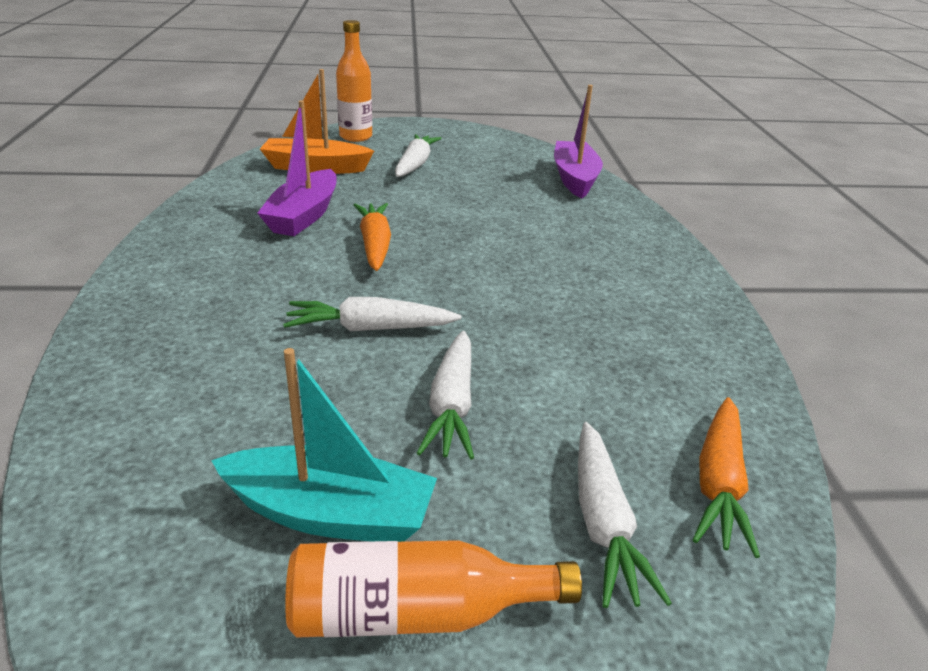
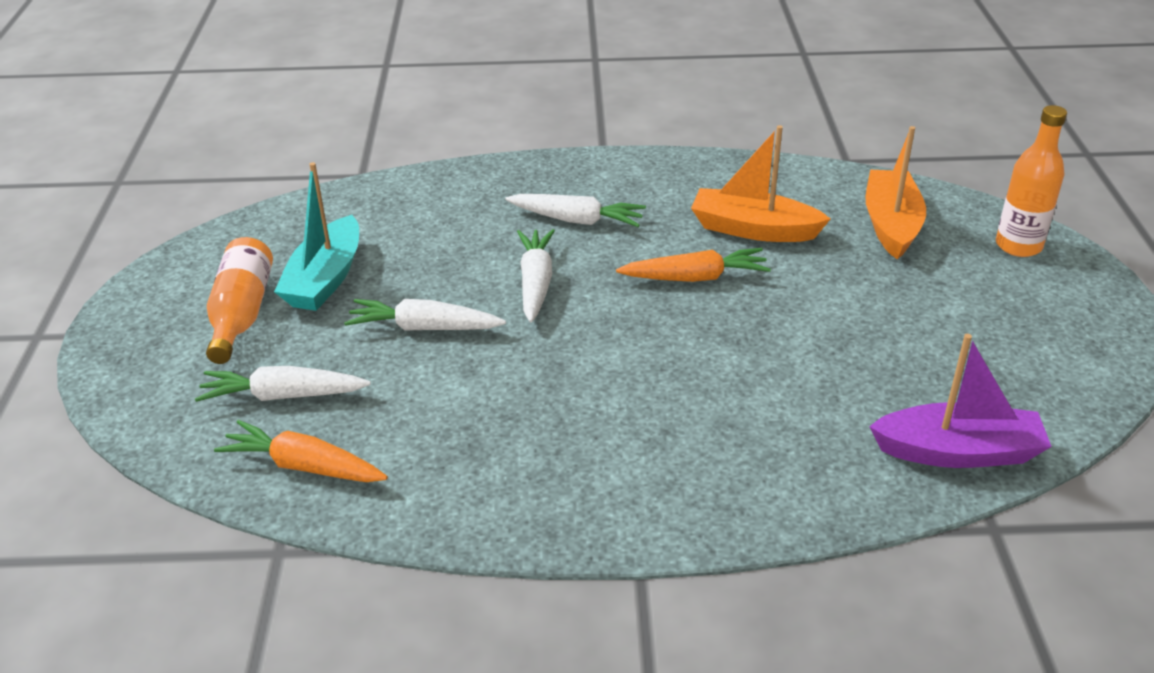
camera: 95 degrees right, 5 degrees up
purple boat [257,100,337,236] -> orange boat [691,125,831,242]
white carrot [395,134,442,177] -> white carrot moved to [505,194,646,227]

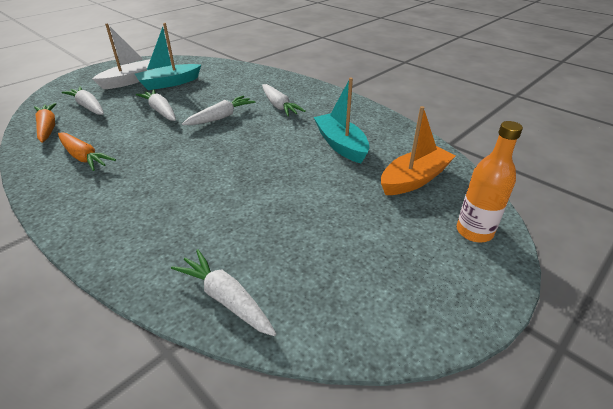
camera: 45 degrees right, 0 degrees up
orange bottle [206,237,273,364] -> white boat [92,24,151,89]
orange carrot [616,248,771,282] -> orange carrot moved to [58,132,116,171]
orange boat [691,125,831,242] -> turquoise boat [314,77,369,163]
purple boat [869,334,1052,468] -> white carrot [171,249,276,336]

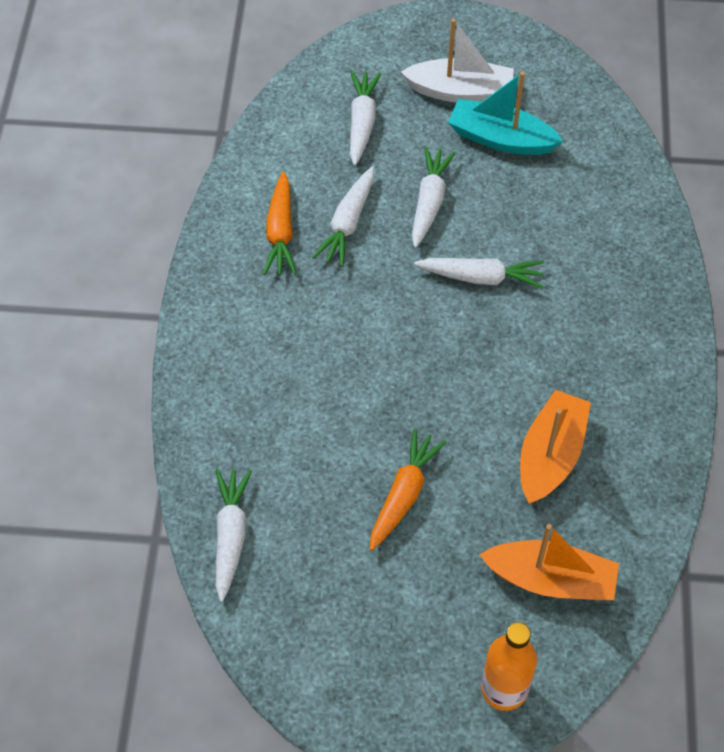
camera: 50 degrees right, 20 degrees up
orange carrot [34,103,57,143] -> orange carrot moved to [370,428,447,551]
white carrot [262,84,306,117] -> white carrot moved to [312,167,374,267]
turquoise boat [314,77,369,163] -> orange boat [520,390,591,504]

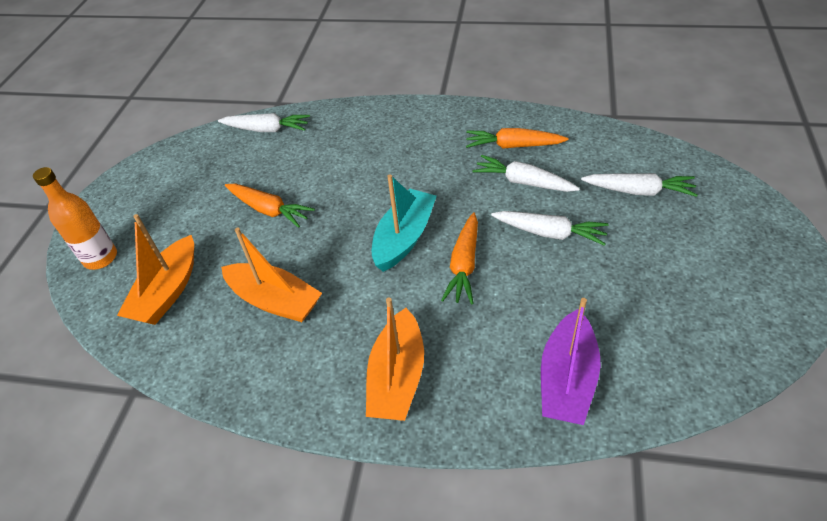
camera: 100 degrees right, 10 degrees down
white boat [401,18,514,102] -> none
white carrot [414,258,544,288] -> orange carrot [441,212,478,305]
turquoise boat [448,72,563,155] -> turquoise boat moved to [372,174,437,272]
none -> orange boat [366,298,424,421]
none -> purple boat [541,298,601,425]

